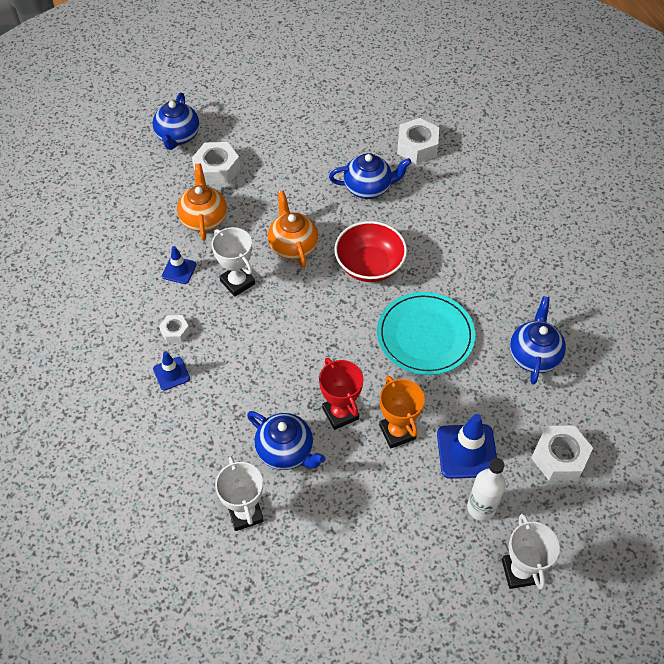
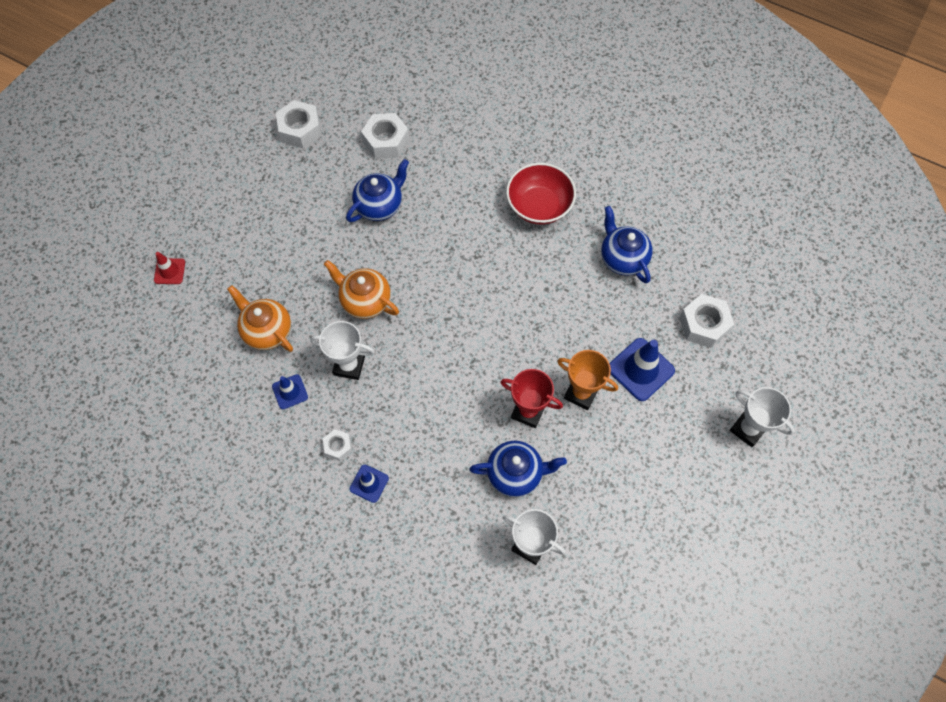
camera: 40 degrees left, 10 degrees up
blue teapot [152,93,199,150] -> red traffic cone [154,252,185,284]
white nut [192,142,240,185] -> white nut moved to [276,100,322,149]
red bowl [334,221,407,282] -> red bowl moved to [506,163,576,225]
turquoise plate [377,292,475,375] -> none
white bottle [467,458,506,521] -> none

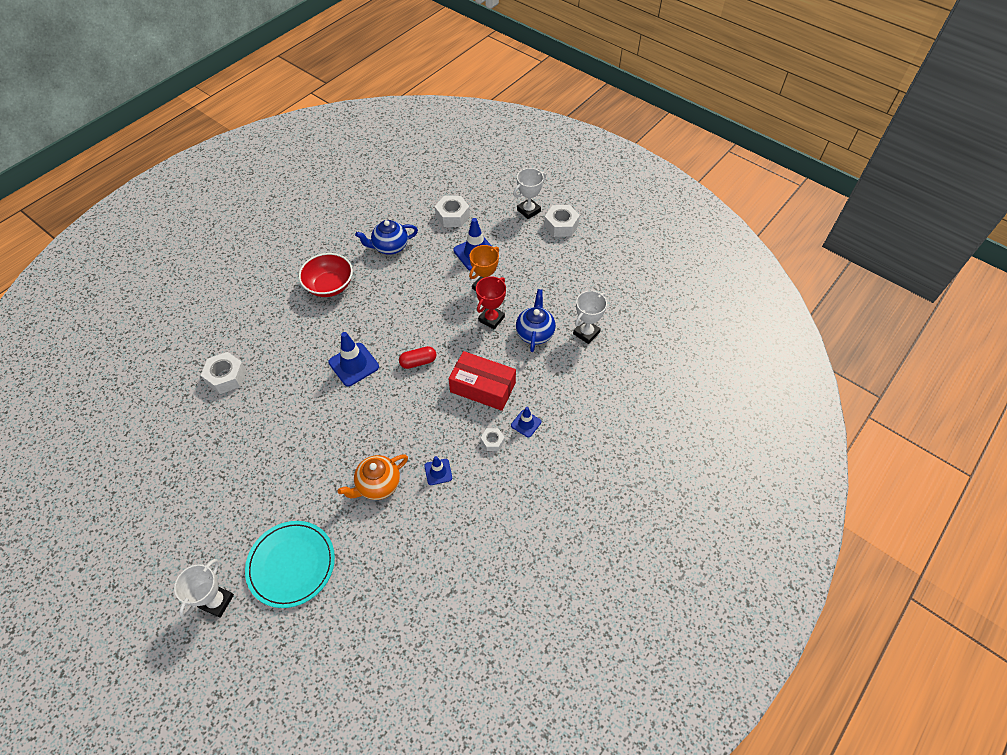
camera: 80 degrees left, 10 degrees down
red traffic cone [154,252,185,284] -> turquoise plate [245,521,335,608]
white nut [276,100,322,149] -> white nut moved to [544,205,580,237]
white trophy [310,321,374,380] -> white trophy moved to [174,559,234,618]
orange teapot [324,260,399,319] -> none
blue teapot [346,159,409,222] -> none
none -> blue traffic cone [328,332,379,386]
none -> red capsule [399,346,436,369]
none -> red box [449,351,516,411]

